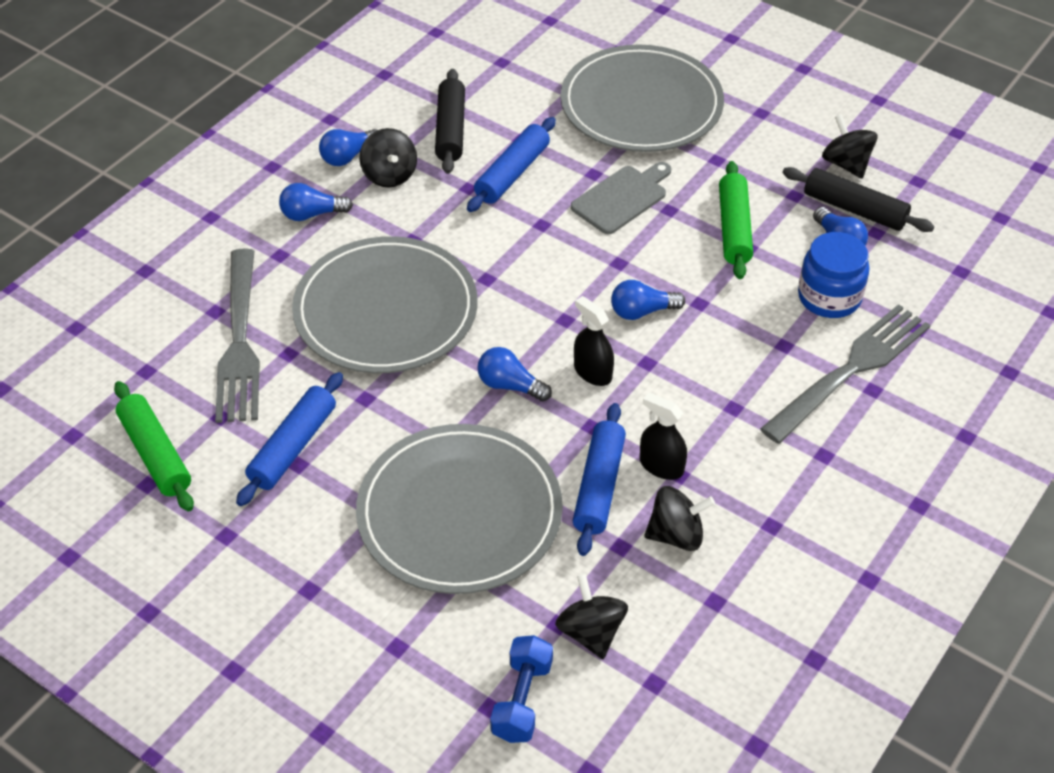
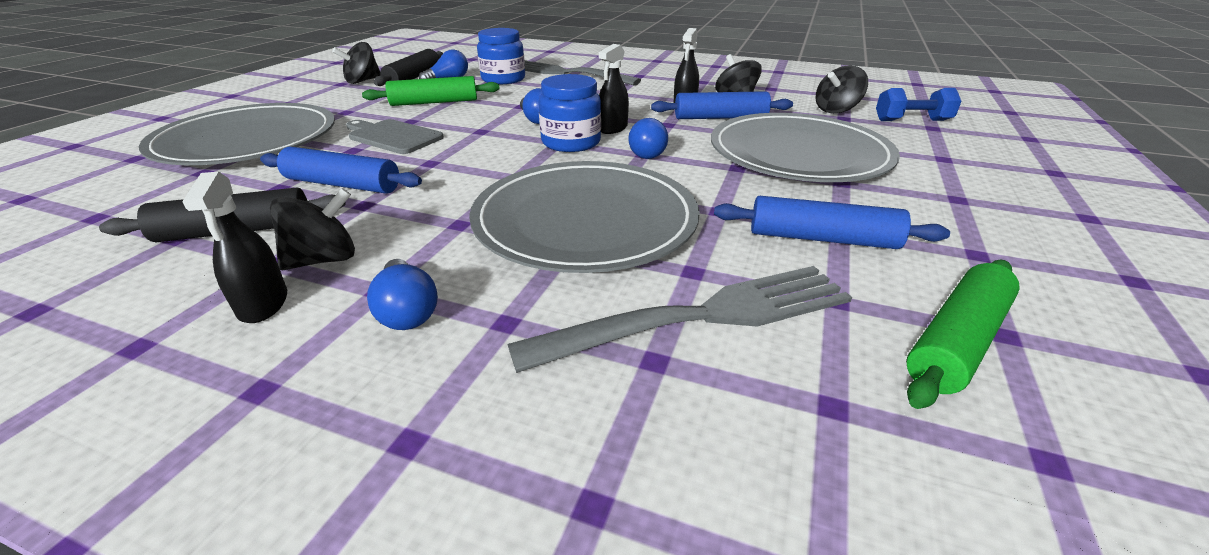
camera: 105 degrees left, 15 degrees down
blue light bulb [319,129,377,166] -> black spray bottle [182,172,287,323]
none -> blue jar [538,74,601,152]

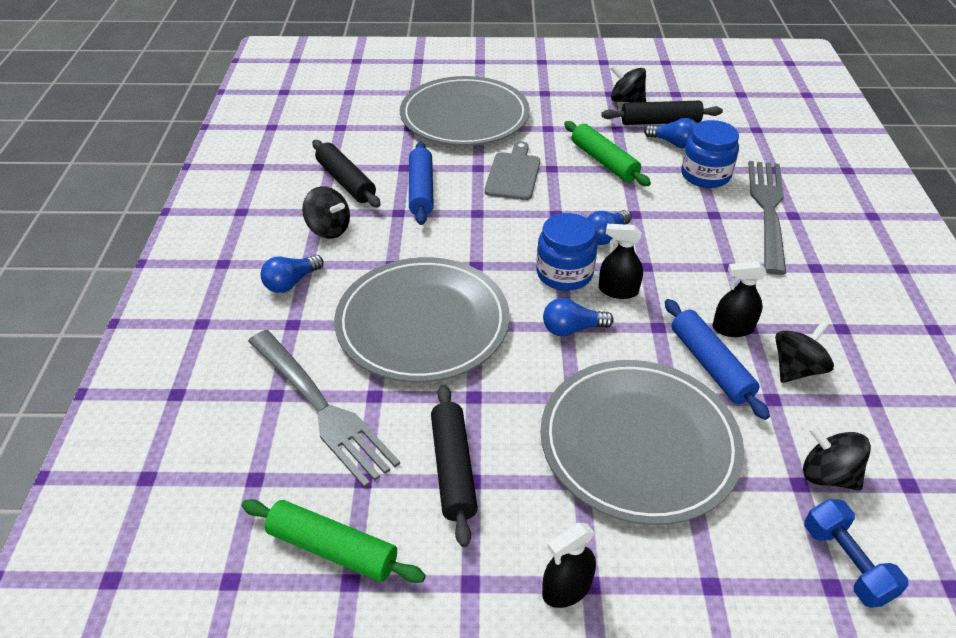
camera: 70 degrees right, 10 degrees up
black spray bottle [182,172,287,323] -> black spray bottle moved to [542,523,596,608]
blue rolling pin [714,196,950,249] -> black rolling pin [431,384,478,547]

